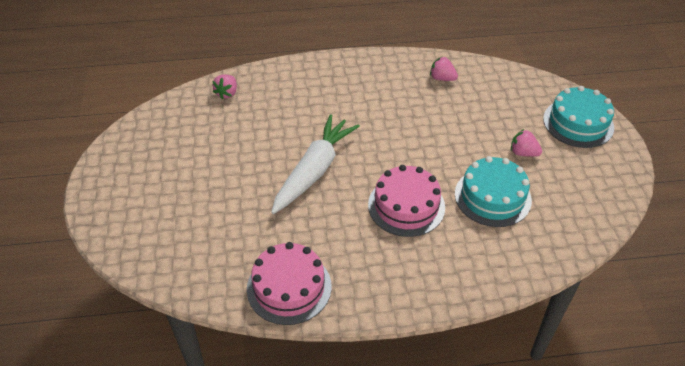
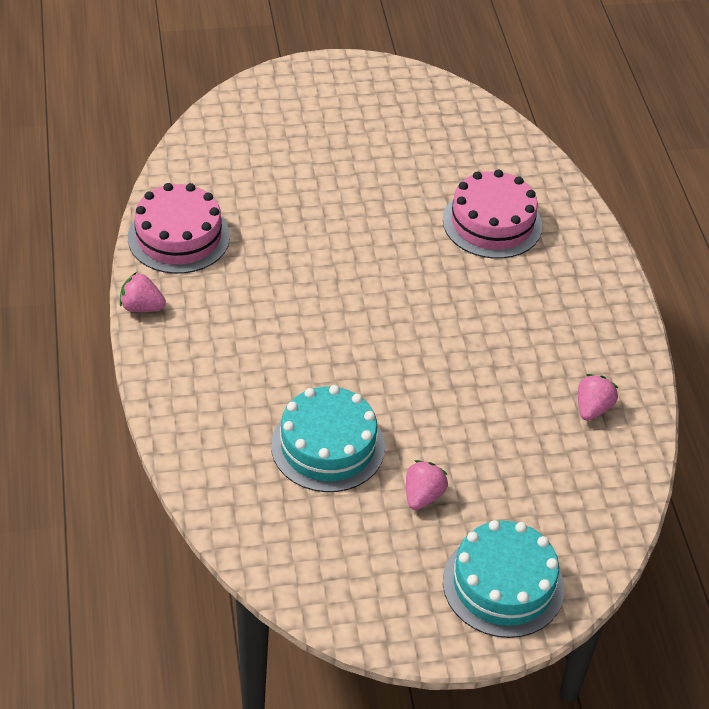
camera: 85 degrees right, 0 degrees up
pink strawberry [213,74,237,100] -> pink strawberry moved to [120,273,166,312]
white carrot [271,115,360,214] -> none
pink cake [368,165,445,237] -> pink cake moved to [443,169,542,259]

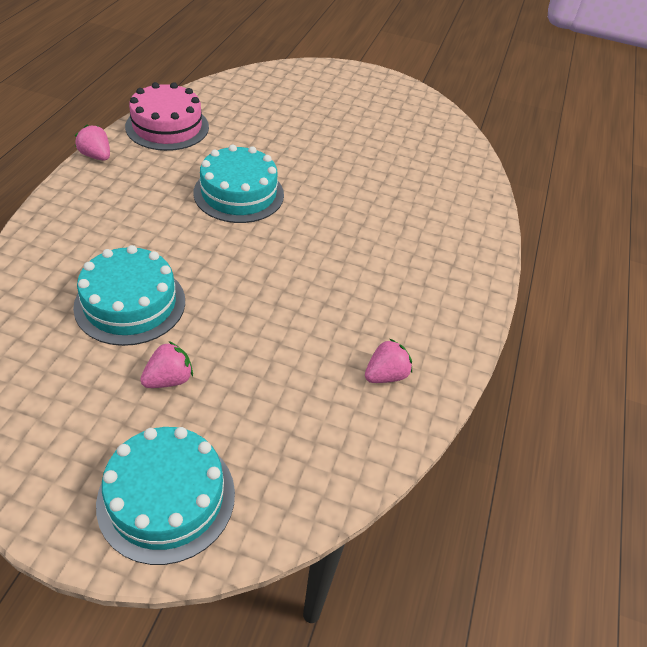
camera: 25 degrees right, 0 degrees up
pink cake [443,169,542,259] -> none
none -> turquoise cake [193,144,284,223]

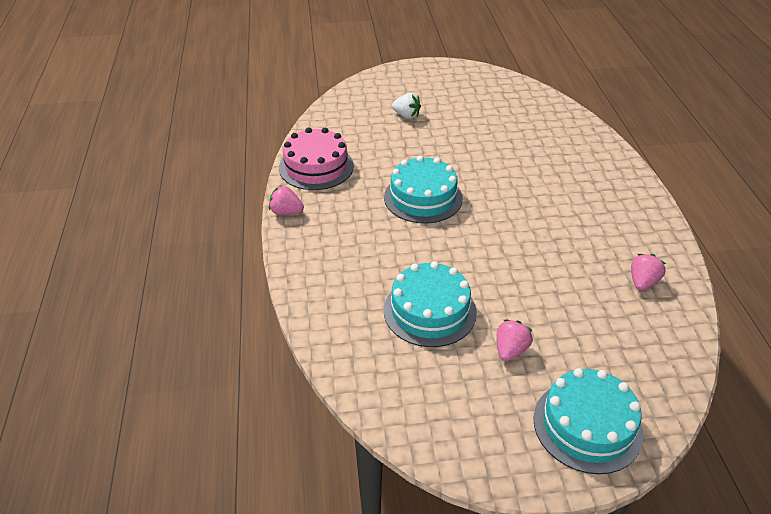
camera: 20 degrees left, 5 degrees down
none -> white strawberry [392,93,421,119]

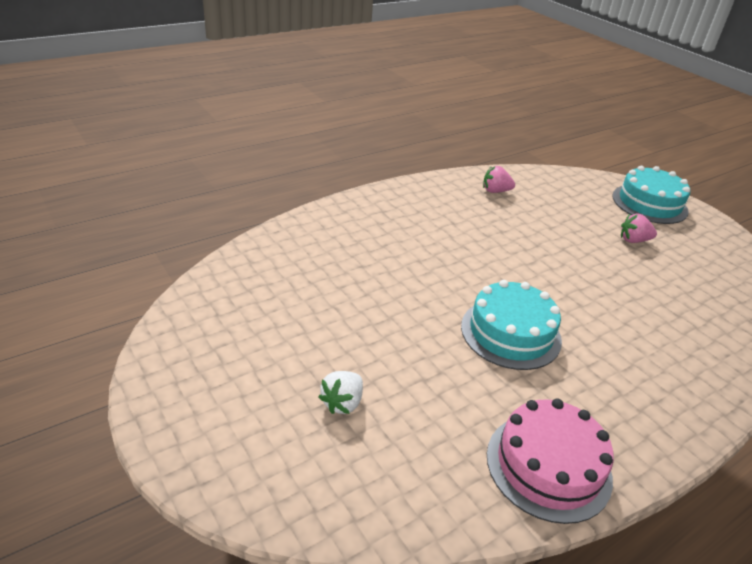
camera: 120 degrees left, 5 degrees down
pink strawberry [269,185,304,215] -> none
turquoise cake [384,261,477,347] -> none
white strawberry [392,93,421,119] -> white strawberry turned 150 degrees counterclockwise [319,371,363,414]

